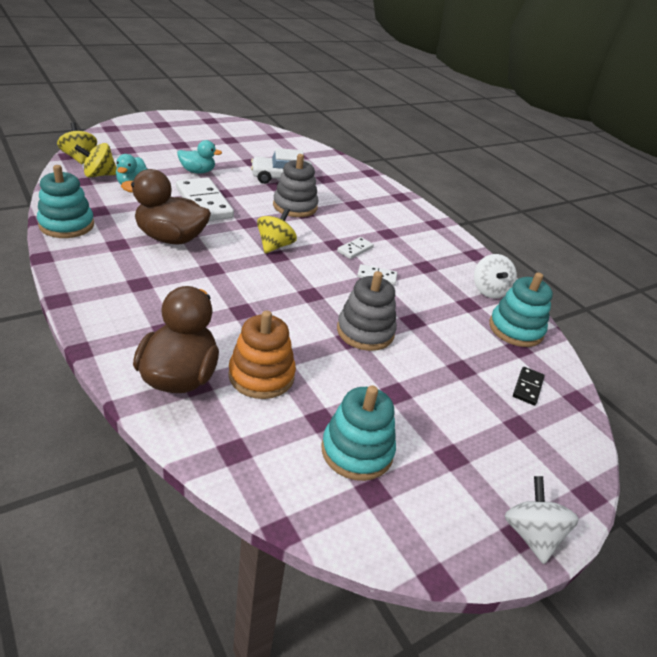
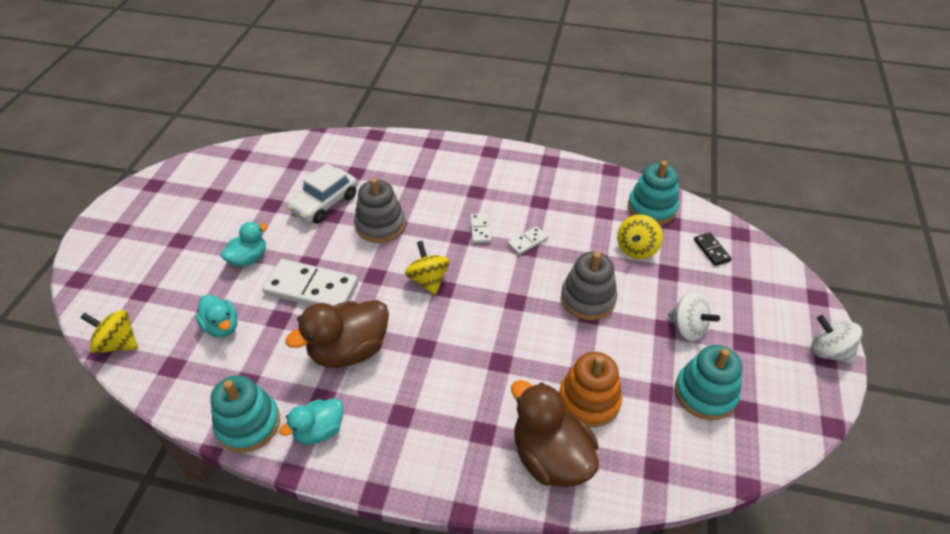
camera: 40 degrees left, 10 degrees up
yellow spinning top [74,143,117,178] -> yellow spinning top moved to [617,214,663,259]
white spinning top [474,254,517,298] -> white spinning top moved to [668,292,720,341]
none -> turquoise duck [279,398,344,444]

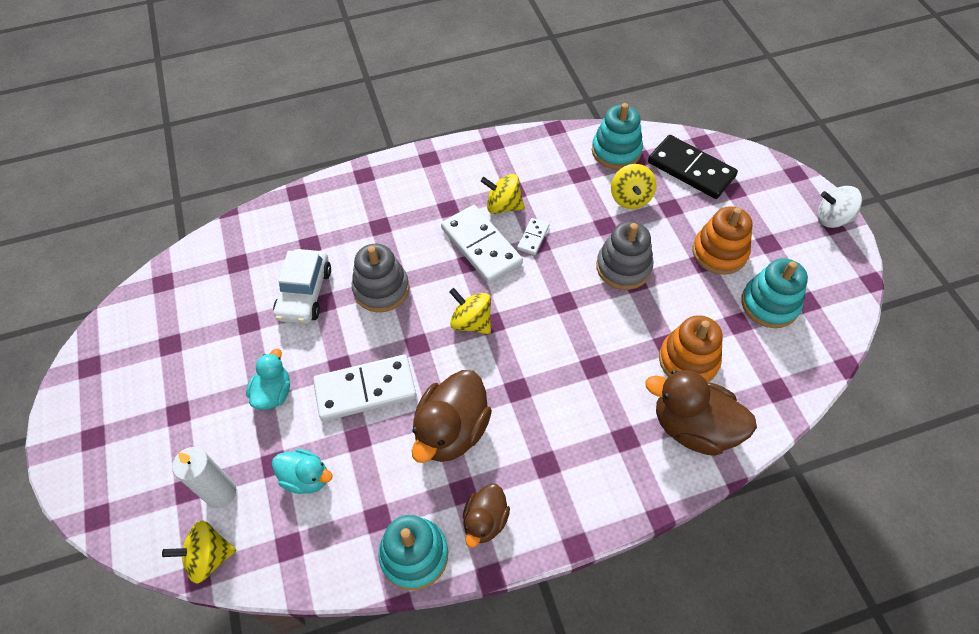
camera: 30 degrees left, 10 degrees up
turquoise duck [279,398,344,444] -> brown duck [463,484,510,548]
white domino [470,213,492,243] -> white domino [441,205,523,283], size x2.11
white spinning top [668,292,720,341] -> orange stacking toy [693,206,753,275]
black domino [694,233,732,266] -> black domino [648,135,738,199], size x2.11
none -> white candle [172,447,236,508]
none -> yellow spinning top [481,174,525,214]

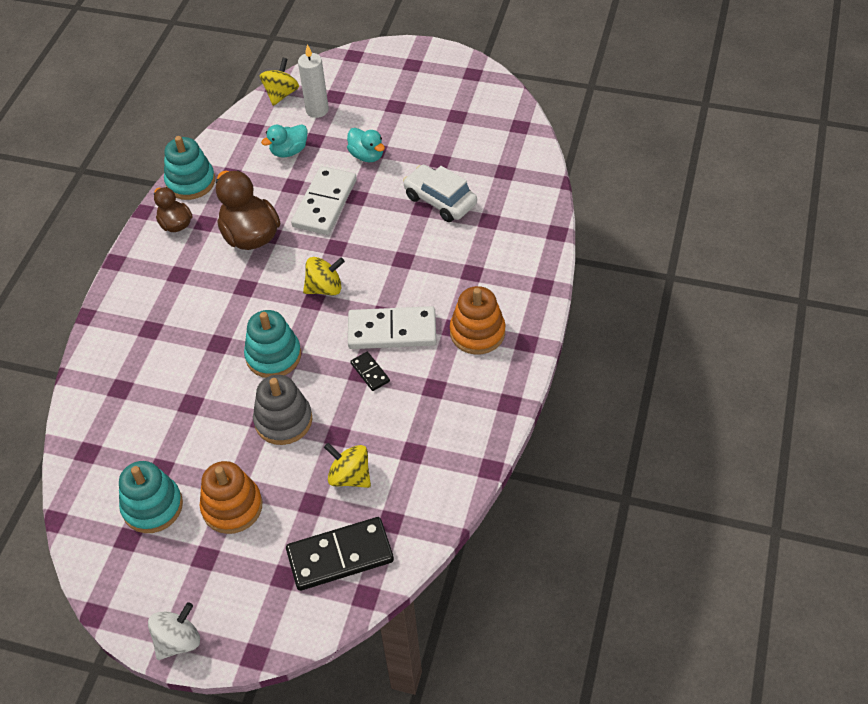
camera: 125 degrees right, 5 degrees down
grey stacking toy [352,244,409,312] -> none
yellow spinning top [481,174,525,214] -> none
white domino [517,218,550,255] -> black domino [350,352,390,391]
turquoise stacking toy [592,103,643,169] -> turquoise stacking toy moved to [244,310,301,378]
brown duck [645,370,757,456] -> none
orange stacking toy [659,315,723,382] -> orange stacking toy moved to [450,286,505,355]

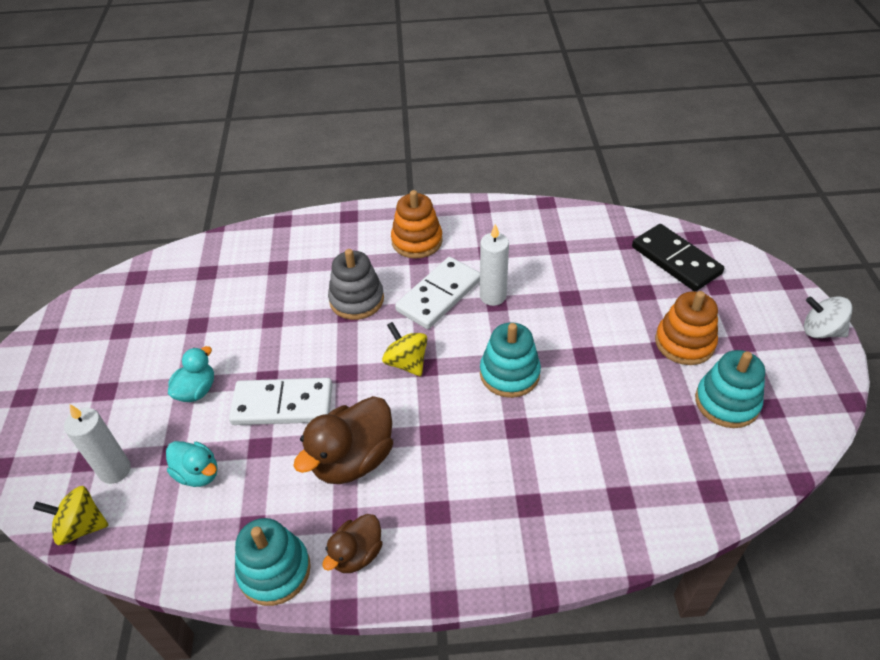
camera: 110 degrees left, 5 degrees down
grey stacking toy [253,375,313,445] -> grey stacking toy moved to [328,249,384,320]
yellow spinning top [324,443,371,488] -> none
white domino [348,306,436,349] -> white domino turned 60 degrees clockwise [395,257,480,329]
black domino [350,352,390,391] -> white candle [480,224,509,306]
white car [403,165,477,222] -> none

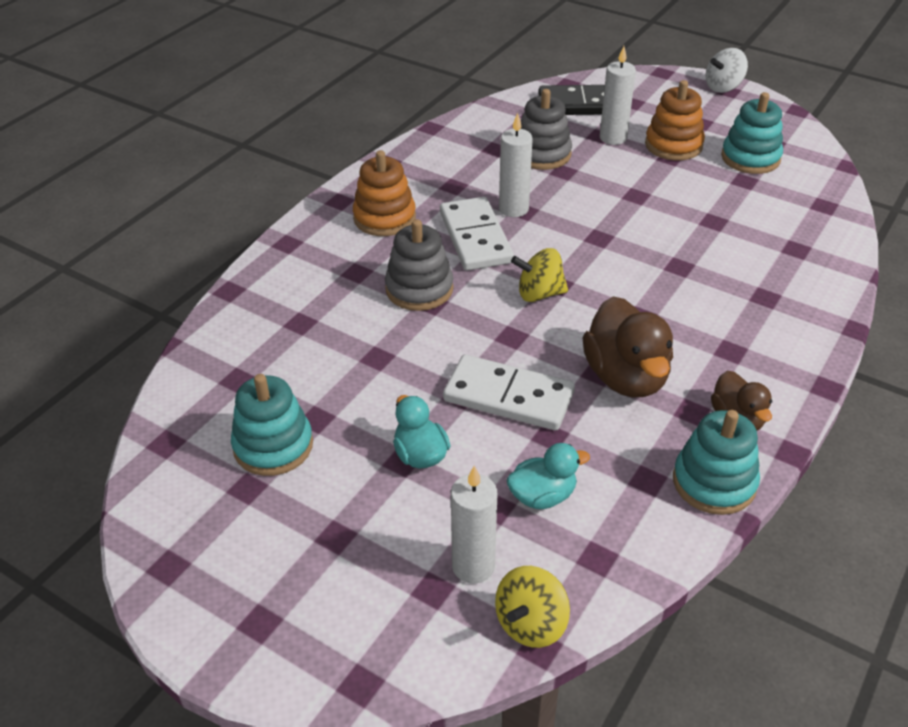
camera: 55 degrees left, 5 degrees down
white domino [229,378,332,425] -> white domino turned 75 degrees clockwise [443,355,575,430]
turquoise stacking toy [480,322,541,398] -> turquoise stacking toy moved to [231,374,313,476]
none -> grey stacking toy [521,89,572,170]
none -> white candle [600,46,636,145]

